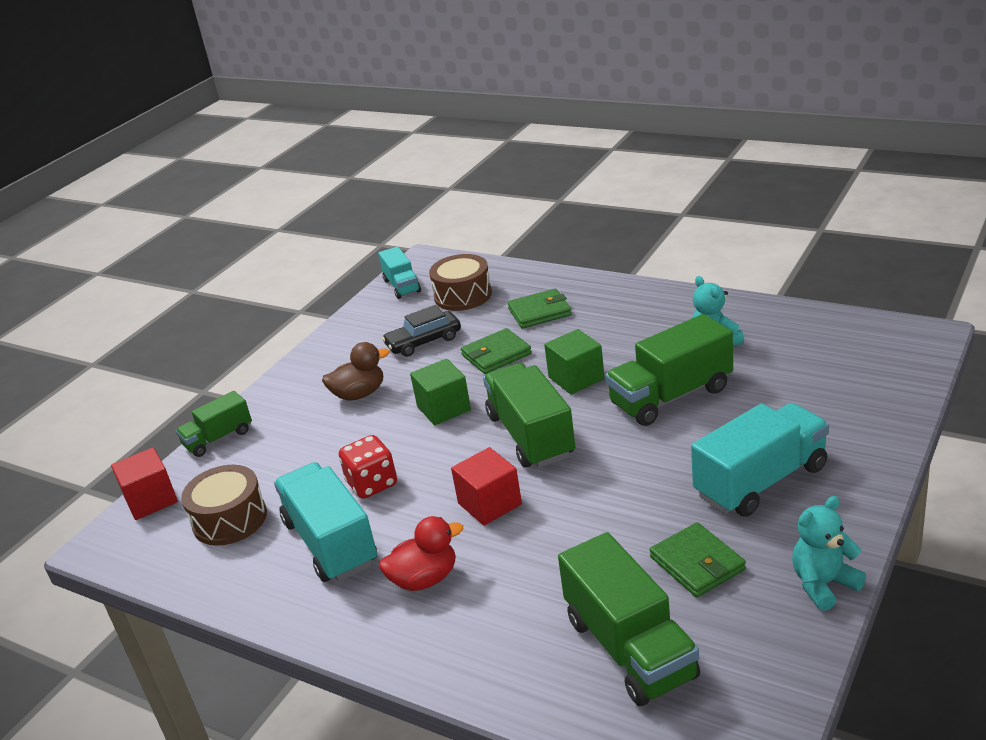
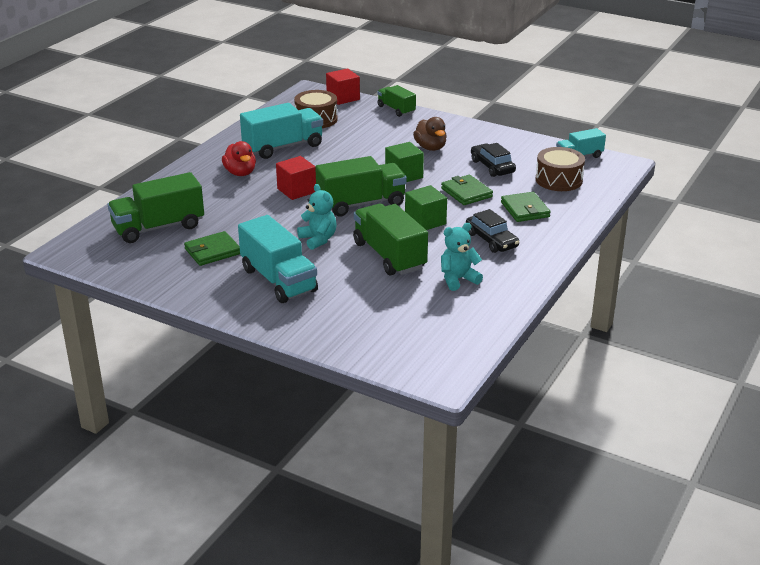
camera: 85 degrees right, 0 degrees up
red dice [339,435,397,499] -> none
turquoise teddy bear [792,496,866,611] -> turquoise teddy bear moved to [297,184,337,250]
none -> black car [466,209,519,253]

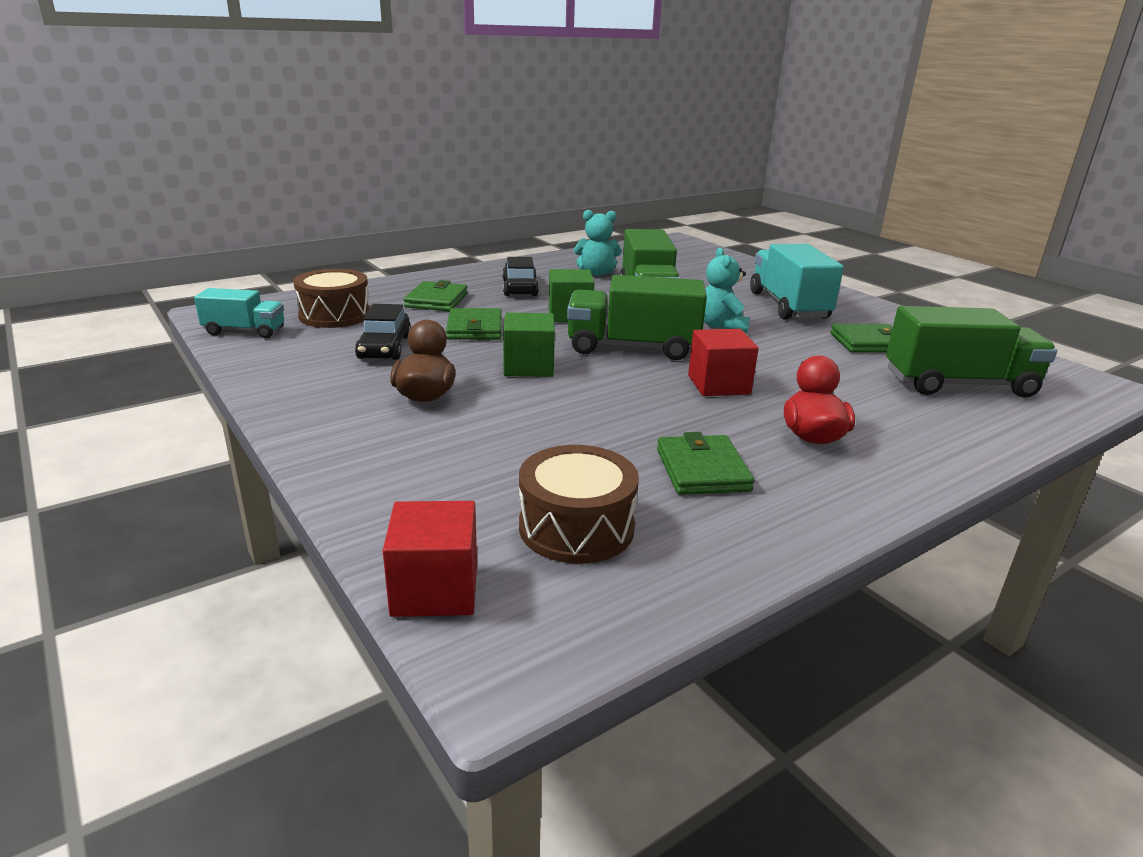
camera: 155 degrees left, 5 degrees down
turquoise truck [240,103,323,159] -> green wallet [657,432,754,495]
green truck [377,85,416,117] -> none

